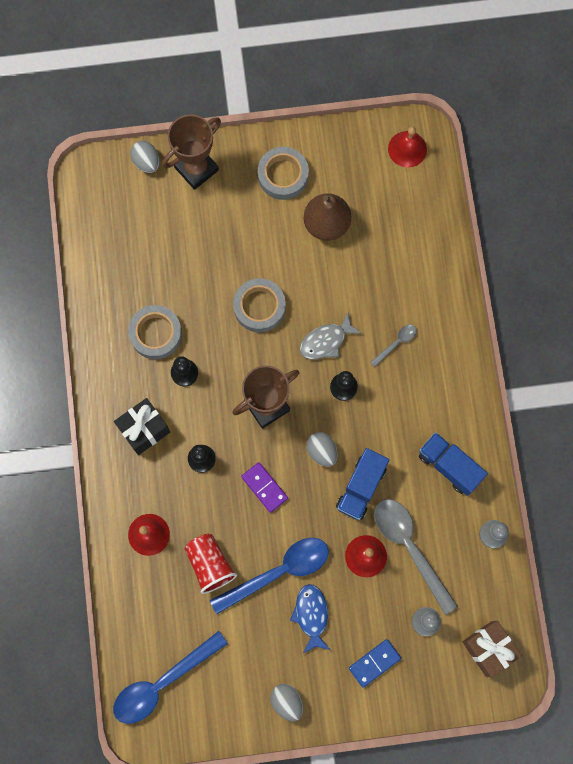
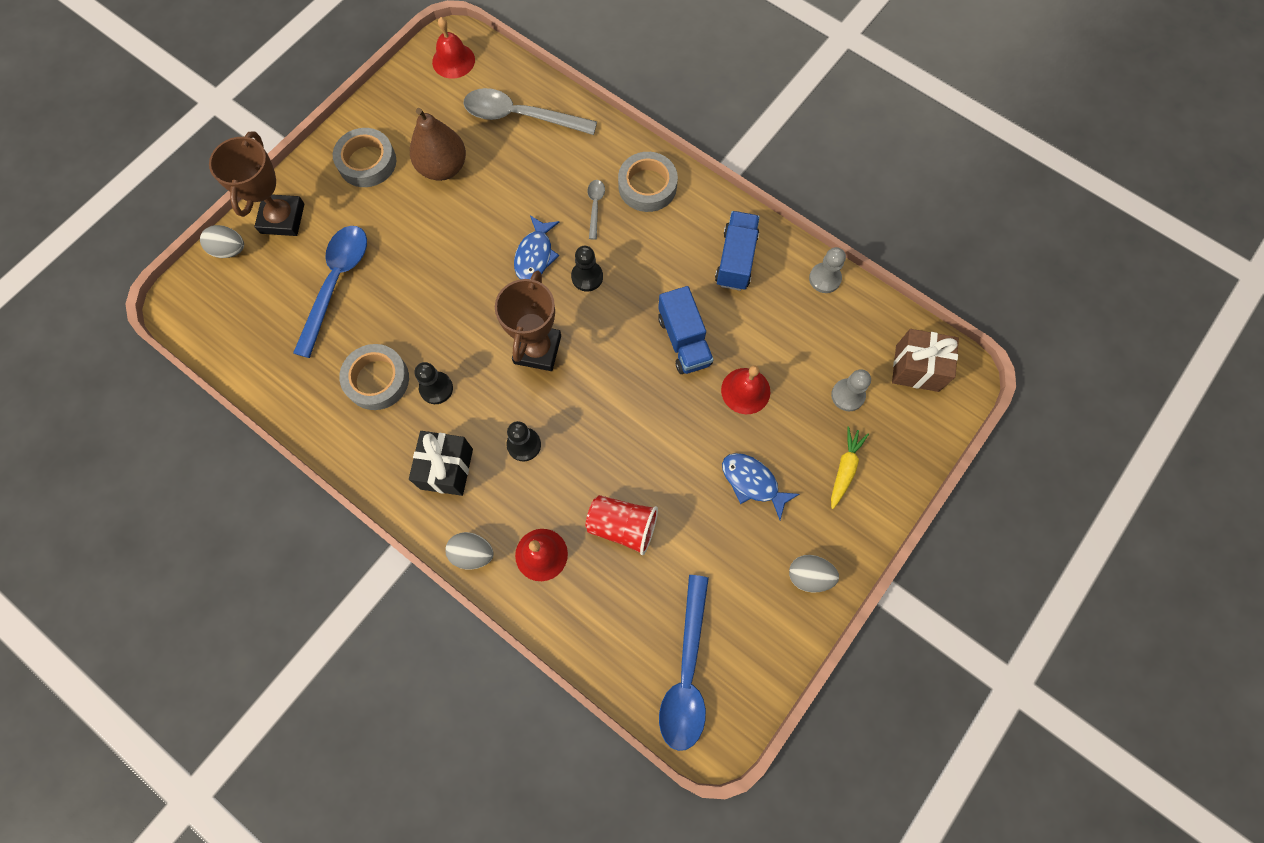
camera: 45 degrees left, 5 degrees down
blue spoon [210,538,329,614] -> blue spoon moved to [293,226,367,358]
grey tape [233,278,286,332] -> grey tape moved to [618,152,678,212]
purple domino [241,462,288,513] -> none
grey fish [300,312,362,359] -> blue fish [514,215,559,279]
grey egg [306,432,338,467] -> grey egg moved to [445,532,494,569]
blue domino [349,639,401,688] -> yellow carrot [831,427,869,509]
grey spoon [374,499,458,615] -> grey spoon moved to [464,88,597,135]
blue truck [419,432,488,496] -> blue truck turned 105 degrees clockwise [715,211,760,291]

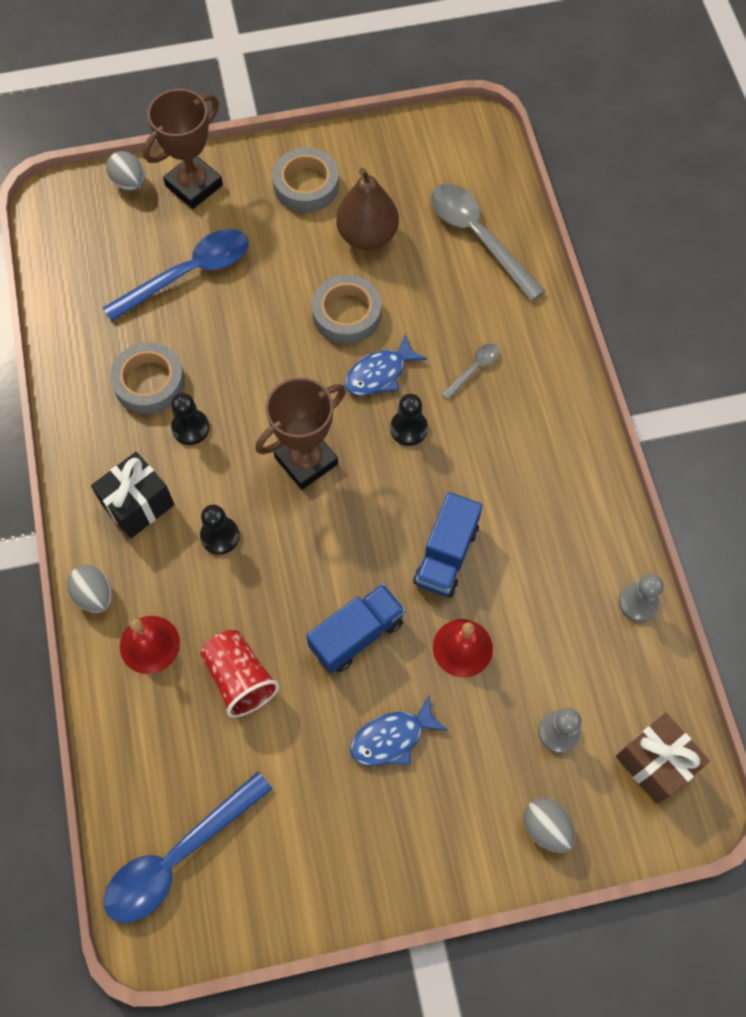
camera: 40 degrees right, 5 degrees down
red bell [432,17,475,79] -> none
grey tape [618,152,678,212] -> grey tape moved to [312,275,382,344]
blue truck [715,211,760,291] -> blue truck moved to [306,584,405,674]
blue fish [722,453,799,520] -> blue fish turned 105 degrees counterclockwise [350,695,448,766]
grey egg [789,555,839,592] -> grey egg moved to [523,798,575,853]
yellow carrot [831,427,869,509] -> none

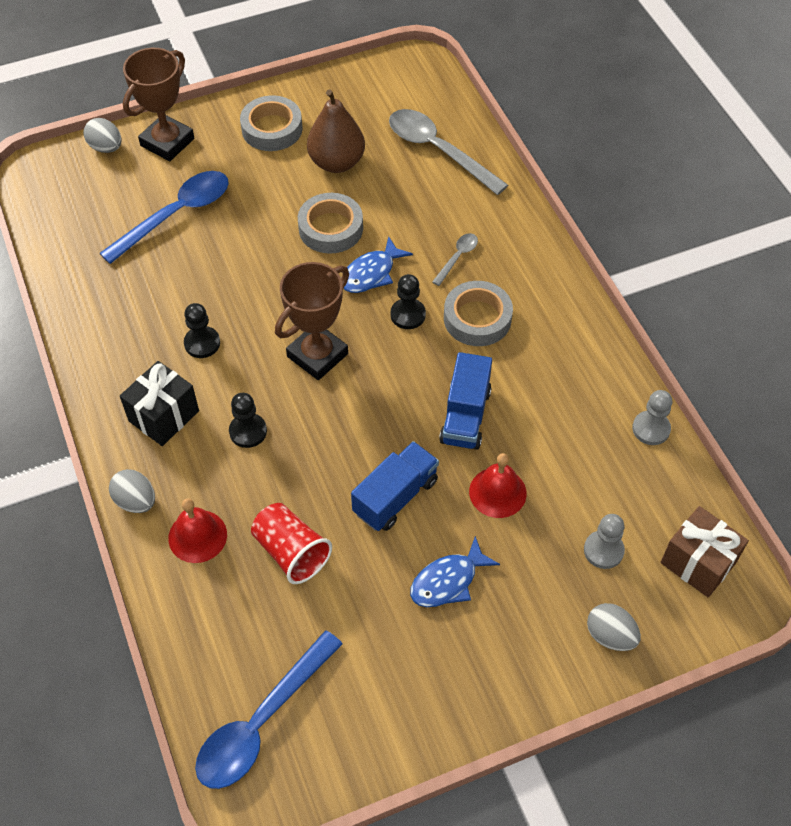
camera: 10 degrees left, 10 degrees down
grey tape [110,342,185,414] -> grey tape moved to [444,281,513,346]

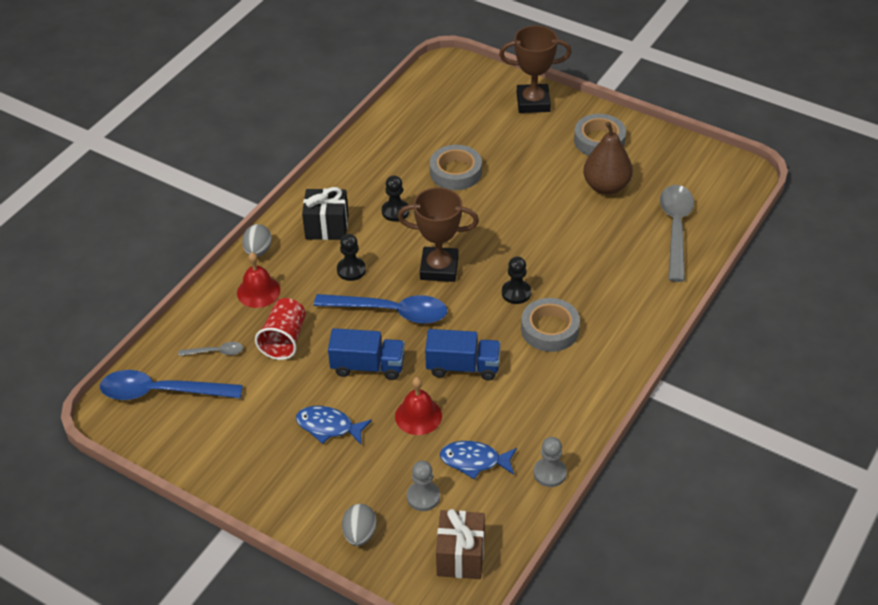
camera: 55 degrees right, 10 degrees down
grey egg [83,118,122,153] -> none
blue spoon [100,171,229,264] -> blue spoon moved to [314,294,447,324]
grey tape [298,193,363,254] -> grey tape moved to [430,145,482,190]
blue fish [344,236,413,293] -> blue fish moved to [440,441,517,480]
grey spoon [432,233,478,286] -> grey spoon moved to [178,342,243,356]
blue truck [439,352,492,450] -> blue truck turned 150 degrees counterclockwise [425,329,501,380]

